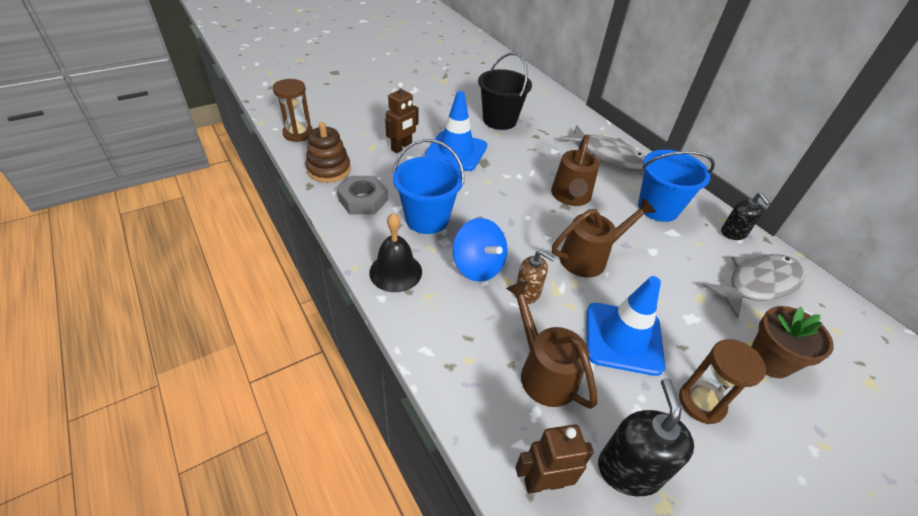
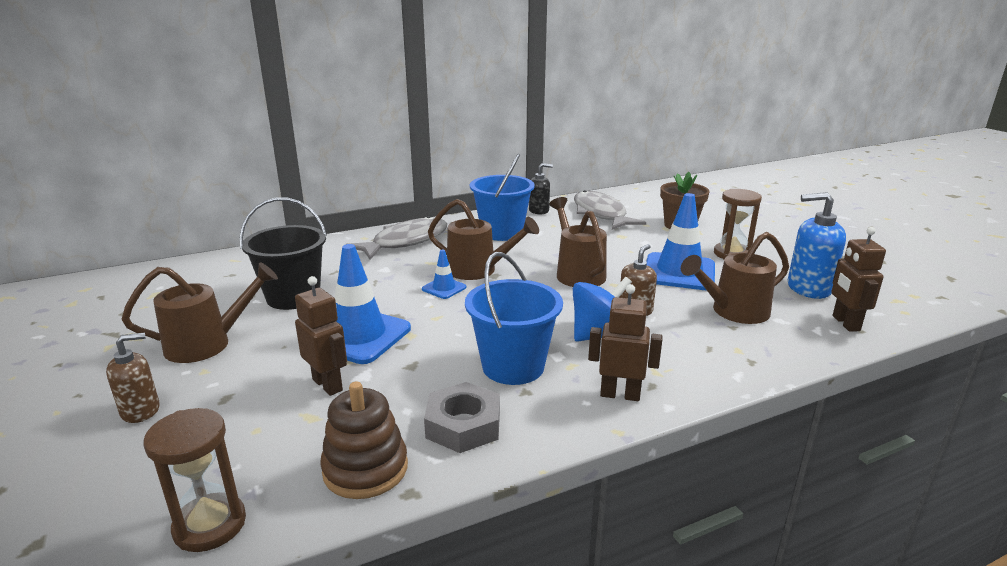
camera: 80 degrees left, 20 degrees down
black bell [369,213,422,292] -> brown robot [588,284,662,401]
black soap dispenser [598,378,694,496] -> blue soap dispenser [788,192,846,299]
none -> brown soap dispenser [106,333,160,423]
none -> brown watering can [121,262,278,363]
none -> blue traffic cone [422,250,466,299]

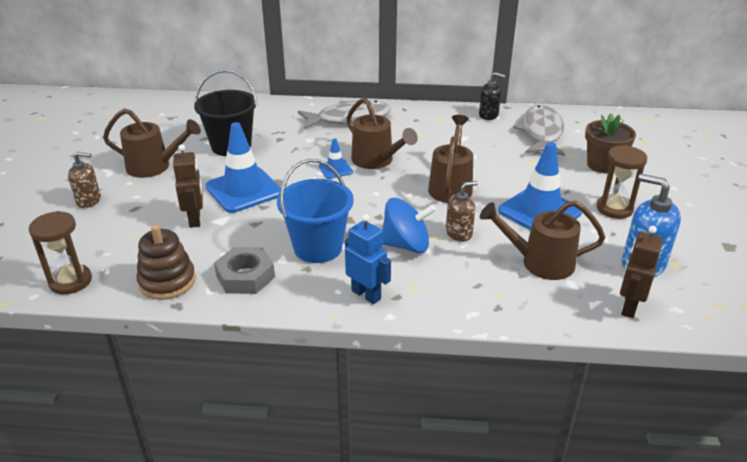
camera: 30 degrees right, 10 degrees up
blue bucket [470,154,535,241] -> none
brown robot [588,284,662,401] -> blue robot [345,214,391,304]

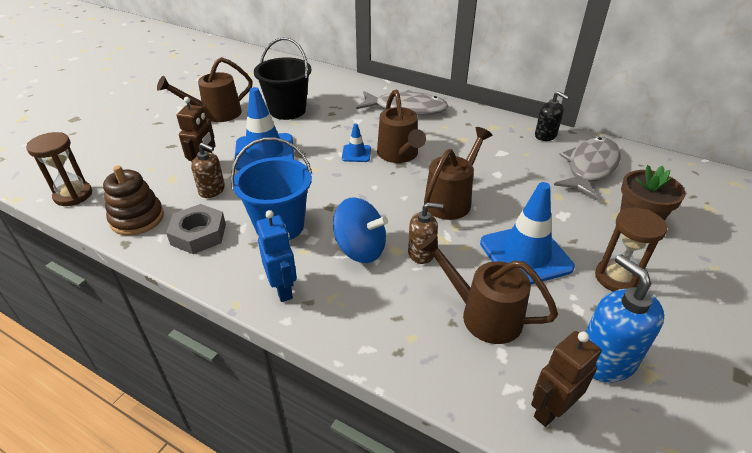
camera: 25 degrees right, 5 degrees up
brown soap dispenser [68,152,101,208] -> brown soap dispenser moved to [191,143,225,198]
brown watering can [103,108,201,178] -> brown watering can turned 120 degrees clockwise [157,57,253,122]

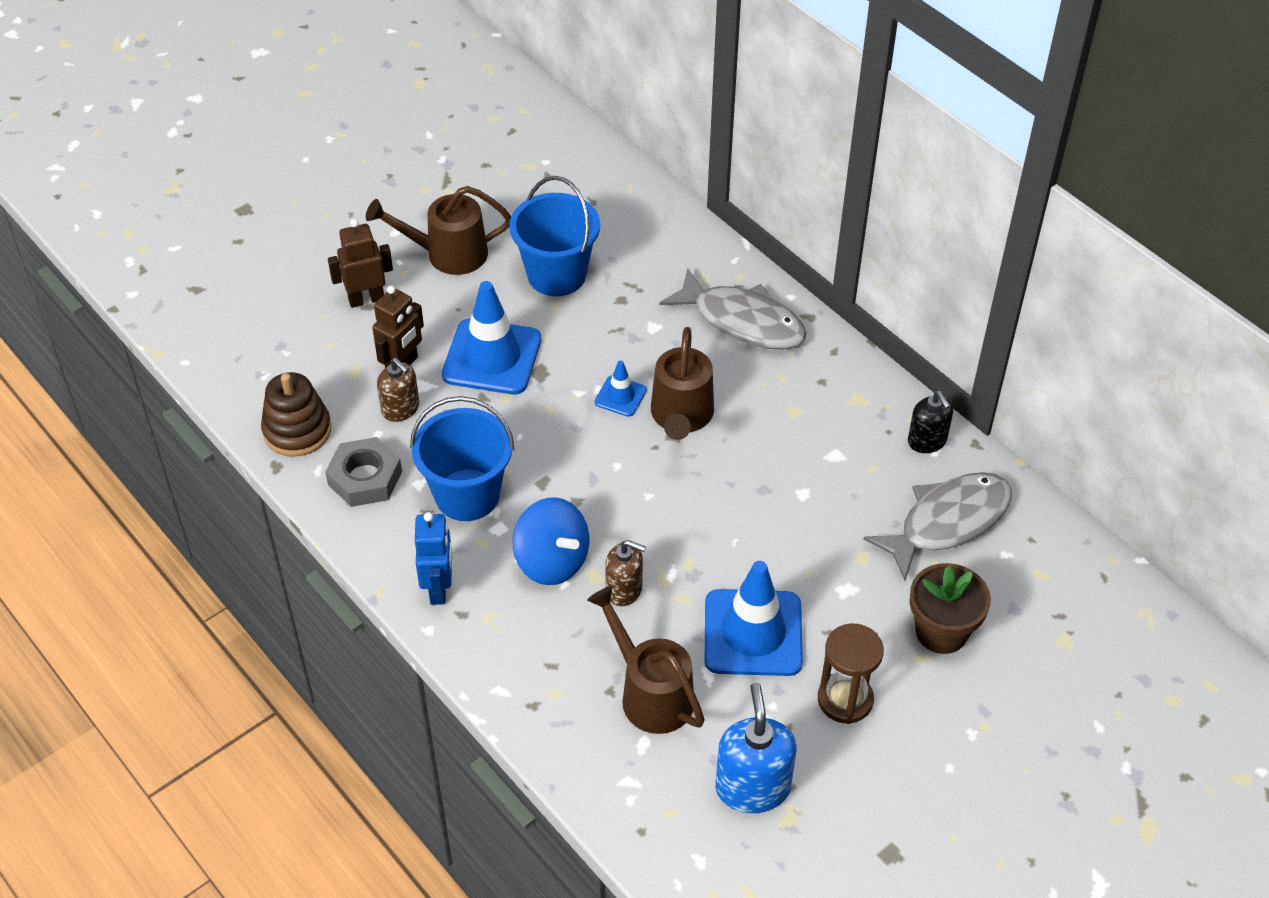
camera: 20 degrees right, 10 degrees up
brown hourglass [26,132,92,206] -> none
black bucket [254,38,312,120] -> blue bucket [509,176,600,296]
brown watering can [424,127,492,220] -> none
brown robot [531,331,601,427] -> brown robot moved to [328,219,393,308]

